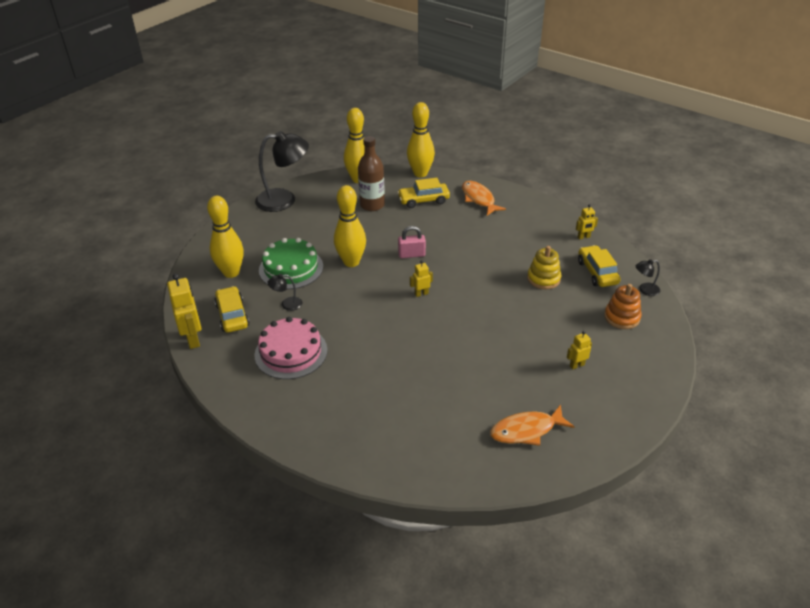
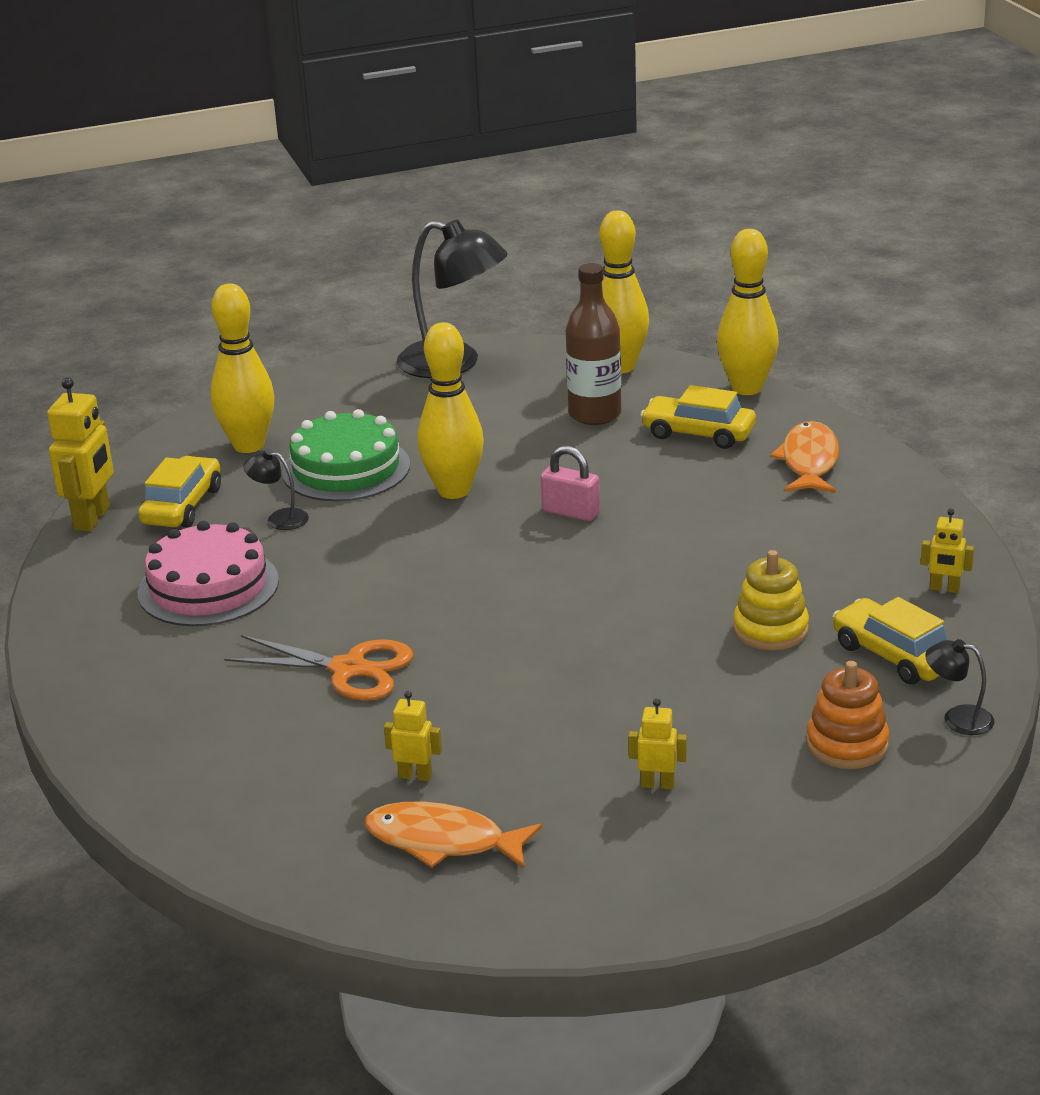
camera: 35 degrees right, 10 degrees down
yellow robot [410,260,433,297] -> yellow robot moved to [384,691,442,781]
yellow car [578,245,621,287] -> yellow car turned 60 degrees counterclockwise [832,597,947,685]
none -> orange scissors [224,635,413,701]

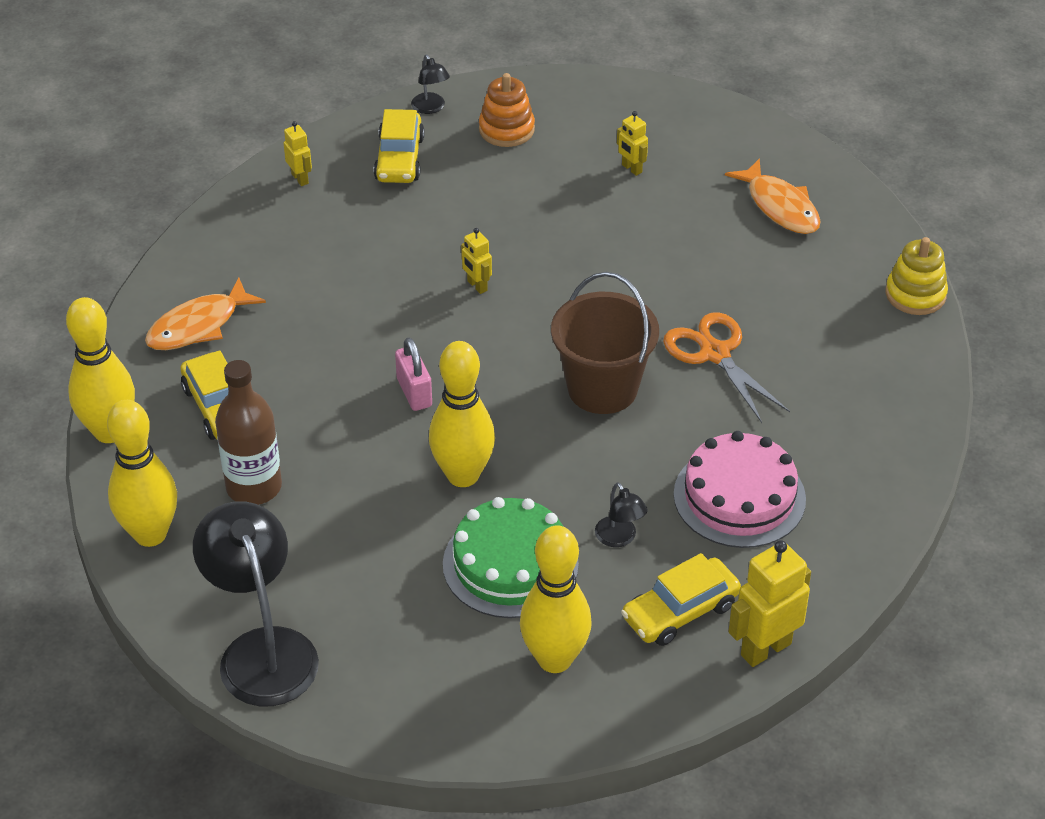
camera: 140 degrees left, 15 degrees up
yellow robot [384,691,442,781] -> yellow robot moved to [461,228,492,294]
yellow stacking toy [733,550,809,650] -> yellow stacking toy moved to [886,237,948,315]
none -> brown bucket [551,272,659,414]

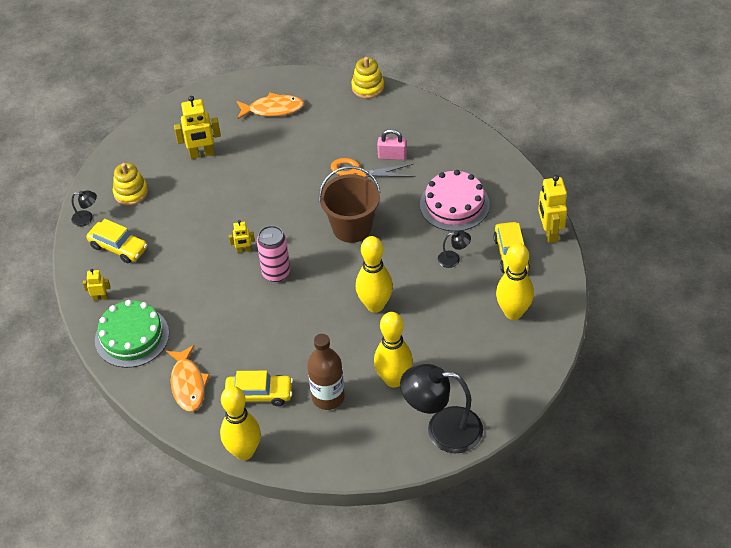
camera: 60 degrees left, 5 degrees up
yellow bowling pin [107,400,177,547] -> yellow bowling pin moved to [374,312,413,388]
pink padlock [395,337,432,411] -> pink padlock moved to [377,129,407,160]
green cake [443,497,579,618] -> green cake moved to [95,300,169,368]
orange stacking toy [479,73,535,147] -> yellow stacking toy [113,163,148,205]
yellow robot [617,111,648,176] -> yellow robot [174,96,221,159], size x1.86
none -> pink can [257,225,290,282]

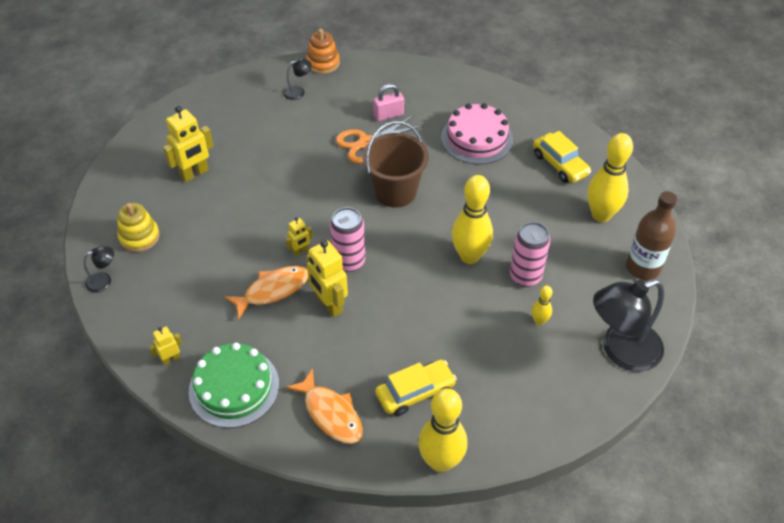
camera: 30 degrees left, 0 degrees up
yellow car [86,219,147,263] -> none
orange fish [237,93,304,120] -> orange fish moved to [224,266,308,320]
brown bottle [307,334,345,410] -> brown bottle moved to [626,191,677,280]
yellow stacking toy [351,57,384,99] -> orange stacking toy [306,29,340,74]
yellow bowling pin [374,312,413,388] -> yellow bowling pin [532,285,552,325], size x0.47
black lamp [438,231,471,268] -> black lamp moved to [283,58,312,100]
yellow robot [538,175,567,243] -> yellow robot moved to [306,240,348,317]
none -> pink can [510,222,550,287]

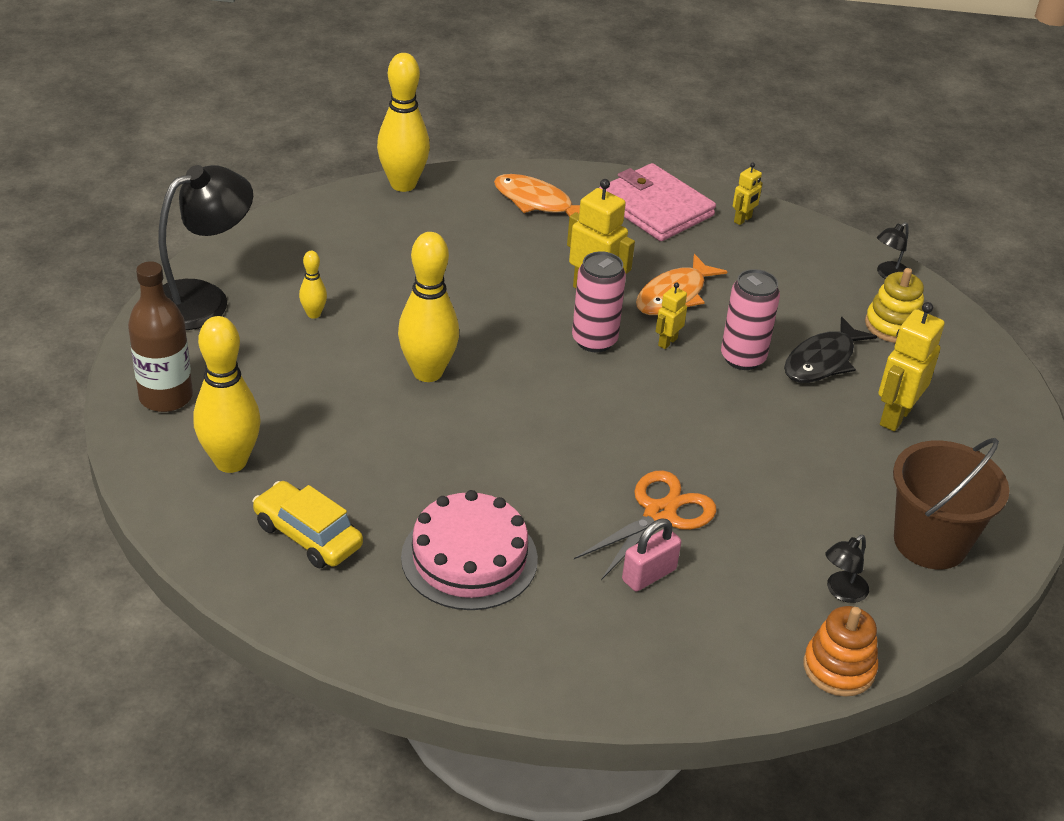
camera: 160 degrees right, 10 degrees down
green cake [189,343,279,428] -> pink wallet [599,163,716,241]
brown bucket [363,121,429,208] -> brown bucket moved to [893,438,1010,569]
yellow car [375,360,457,416] -> none
pink can [510,222,550,287] -> pink can moved to [721,269,780,370]
none -> black fish [784,317,877,383]

